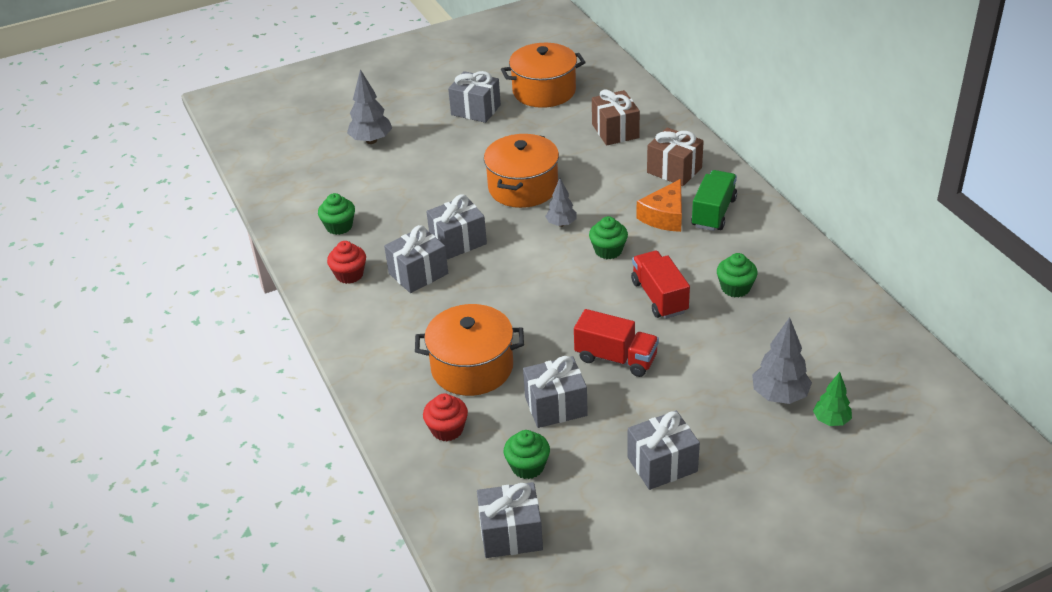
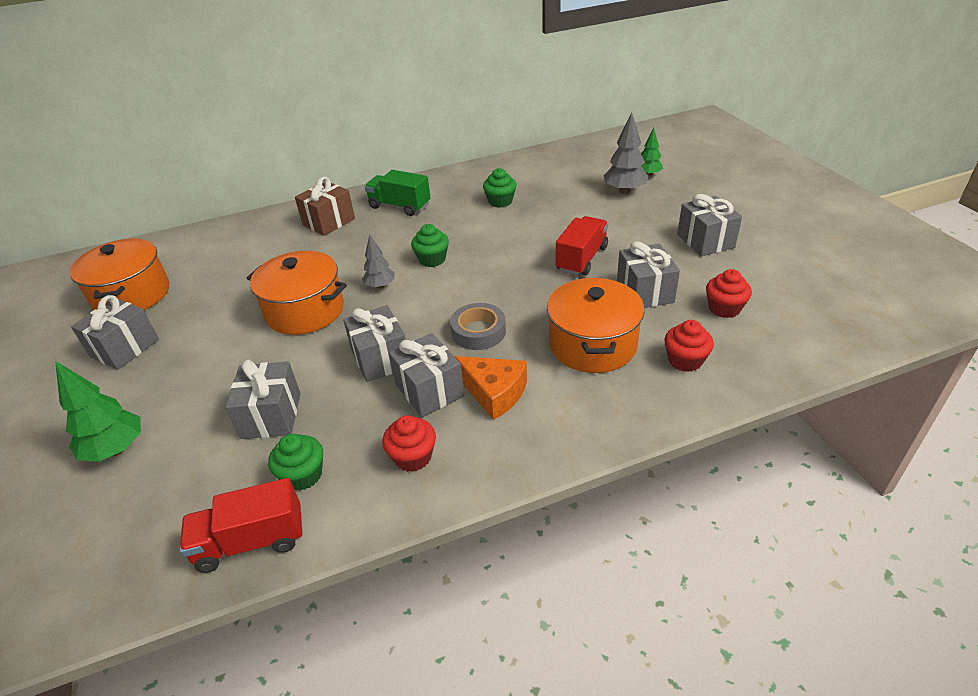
camera: 85 degrees left, 0 degrees up
grey tree [347,69,392,144] -> green tree [55,361,141,462]
grey gift [477,482,543,558] -> grey gift moved to [225,360,301,439]
green cupcake [504,430,550,479] -> red cupcake [706,269,752,318]
brown gift [592,89,640,146] -> none
red truck [631,251,690,319] -> red truck moved to [179,478,303,573]
orange cheese [636,179,682,232] -> orange cheese moved to [454,356,527,420]
none -> grey tape [450,303,506,350]

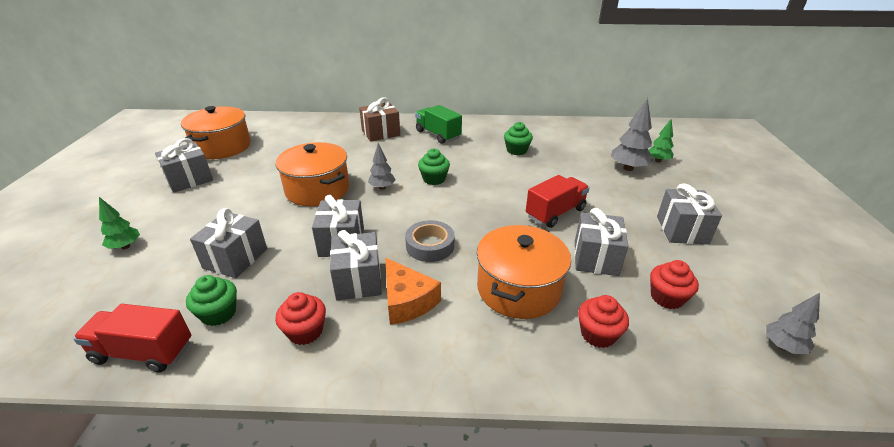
camera: 20 degrees right, 5 degrees down
green tree [55,361,141,462] -> green tree [99,197,140,249], size x0.64
none -> grey tree [766,293,820,354]

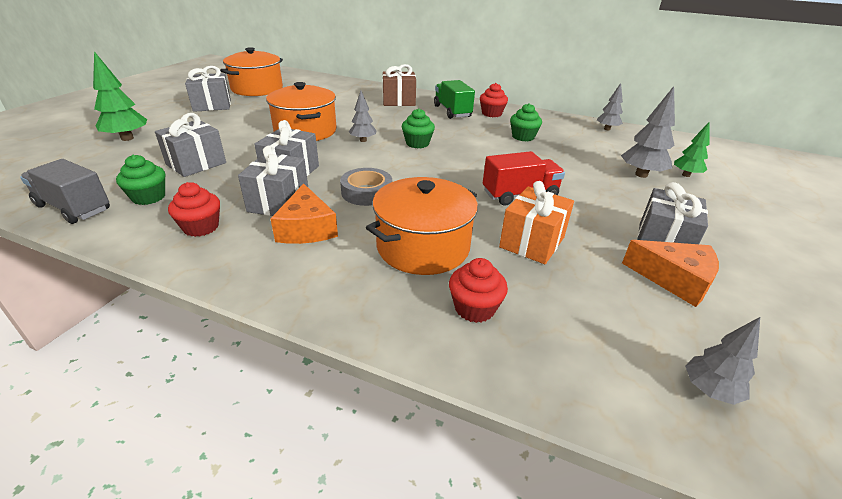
camera: 20 degrees right, 0 degrees up
red truck [73,304,192,372] -> grey truck [20,159,110,224]
green tree [99,197,140,249] -> green tree [93,51,147,141], size x1.57
grey gift [575,208,628,276] -> orange gift [499,181,574,264]
red cupcake [650,260,699,309] -> red cupcake moved to [480,83,508,117]
none -> grey tree [597,83,623,130]
none -> orange cheese [622,240,719,307]

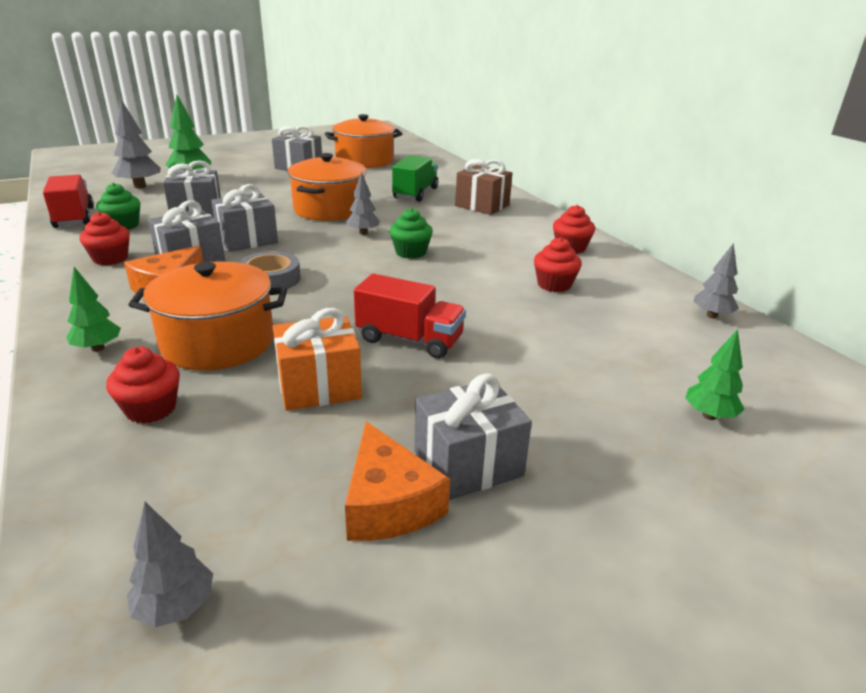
camera: 40 degrees right, 5 degrees down
grey truck [20,159,110,224] -> red truck [43,174,94,228]
green truck [434,80,475,119] -> green truck moved to [392,155,438,202]
green cupcake [510,103,542,142] -> red cupcake [534,237,582,292]
grey tree [621,86,675,178] -> grey tree moved to [112,99,161,189]
none -> green tree [67,267,121,352]

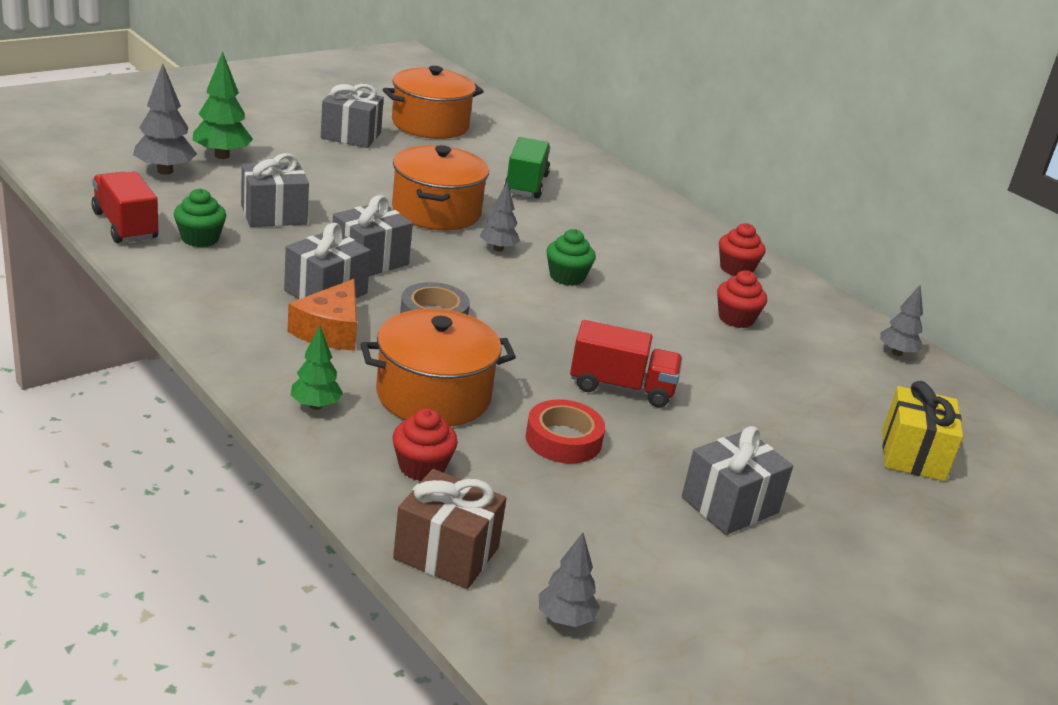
camera: 15 degrees left, 0 degrees up
red cupcake [79,212,130,265] -> none
orange gift [273,308,362,411] -> red tape [526,399,605,464]
orange cheese [345,421,450,541] -> none
brown gift [455,159,512,215] -> brown gift moved to [393,469,507,589]
green tree [685,329,745,420] -> yellow gift [882,381,963,481]

